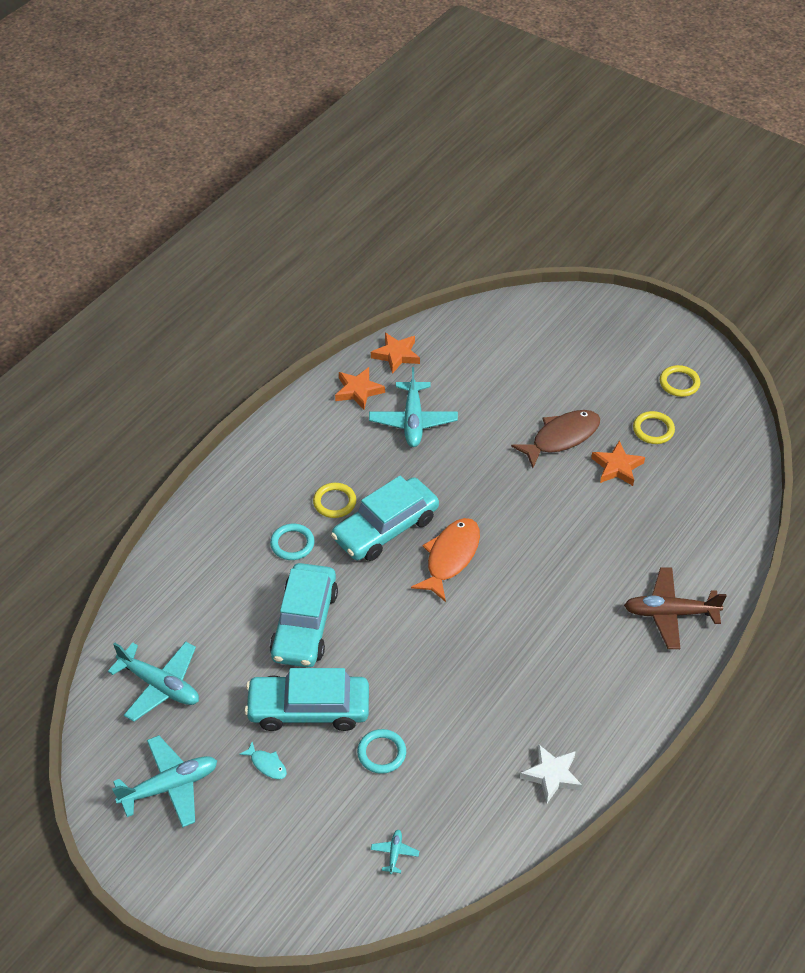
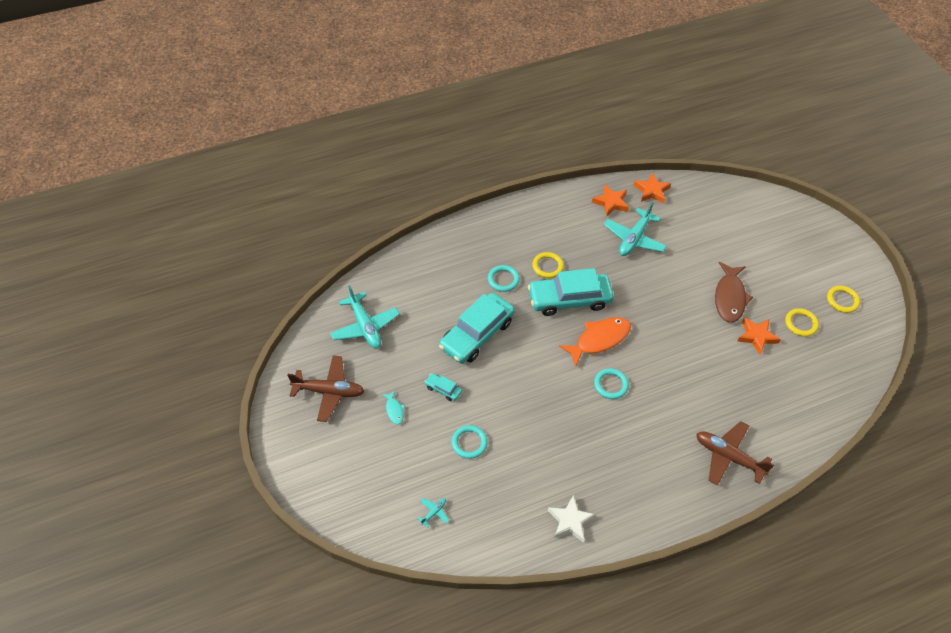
camera: 30 degrees right, 5 degrees up
turquoise plane [112,735,217,828] -> brown plane [287,356,364,422]
turquoise car [244,668,369,731] -> turquoise car [424,373,462,401], size x0.43
brown fish [511,410,600,468] -> brown fish turned 105 degrees clockwise [715,262,753,323]
none -> turquoise ring [594,368,629,399]

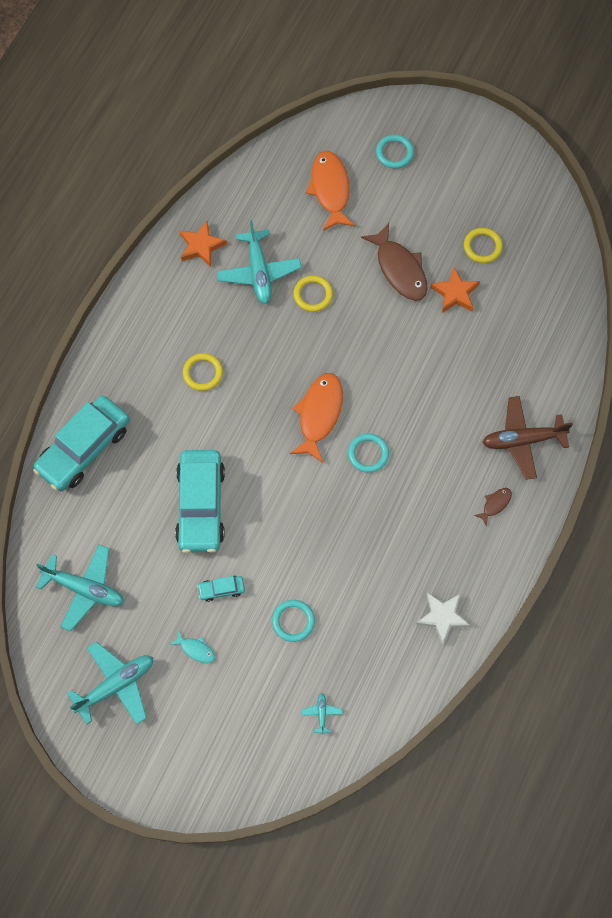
camera: 40 degrees left, 15 degrees up
brown plane [287,356,364,422] -> turquoise plane [67,641,153,724]
turquoise ring [488,265,520,292] -> turquoise ring moved to [376,135,414,169]
turquoise car [528,268,613,316] -> turquoise car moved to [33,395,130,491]
orange star [633,173,671,204] -> none
yellow ring [827,286,860,313] -> yellow ring moved to [293,275,333,312]
none -> orange fish [306,151,355,231]
none -> brown fish [474,488,512,526]

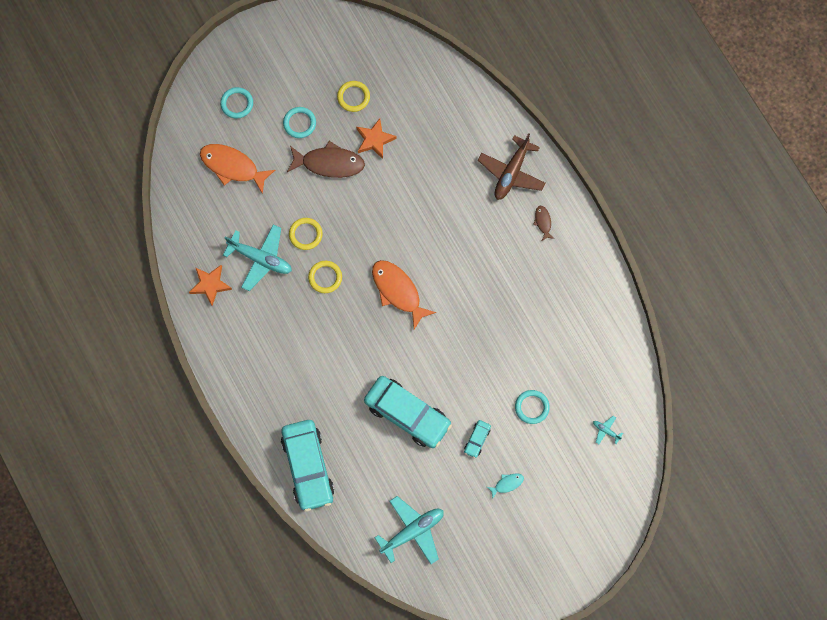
camera: 55 degrees left, 5 degrees up
turquoise plane [67,641,153,724] -> none
yellow ring [183,353,223,391] -> yellow ring moved to [308,261,342,293]
turquoise ring [348,433,389,473] -> turquoise ring moved to [283,107,316,138]
white star [416,592,470,645] -> none

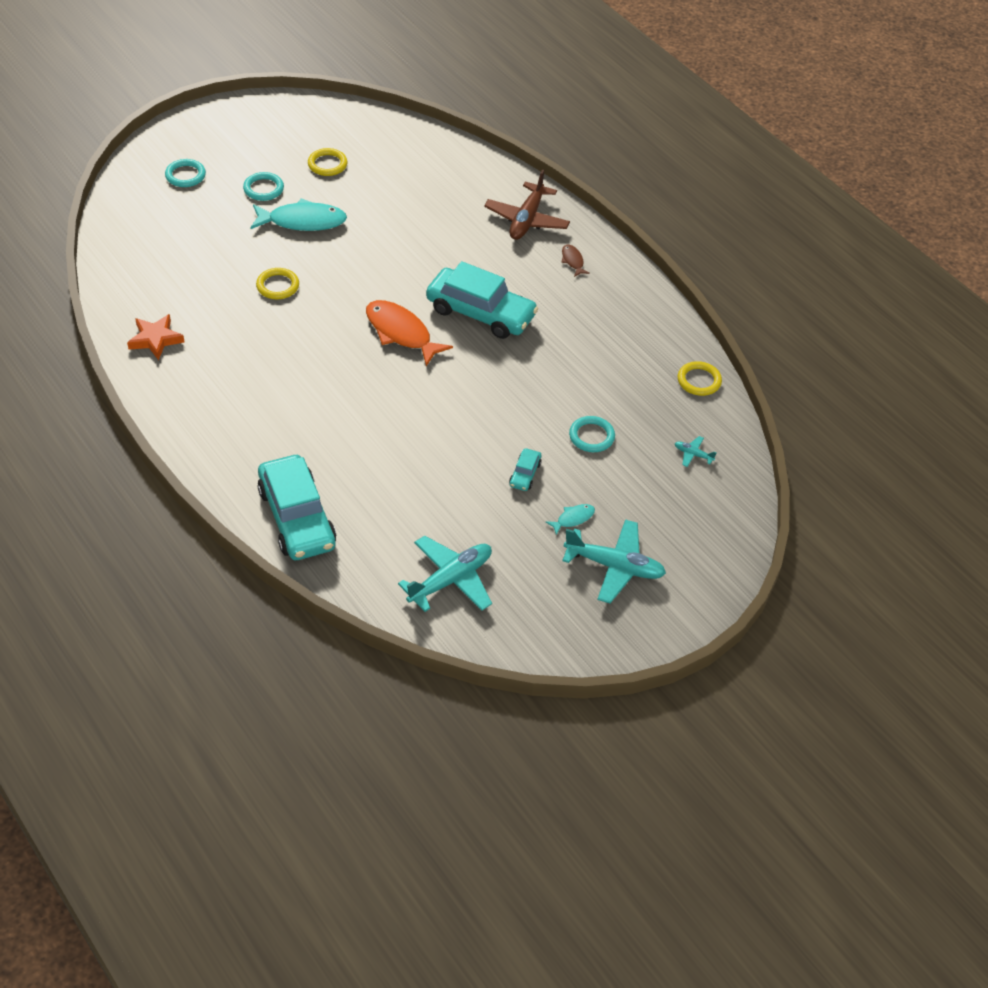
camera: 10 degrees left, 25 degrees down
orange fish [200,144,275,194] -> none
turquoise plane [223,224,292,291] -> turquoise plane moved to [562,519,666,603]
brown fish [287,141,365,178] -> turquoise fish [251,198,347,231]
yellow ring [308,261,342,293] -> yellow ring moved to [678,361,722,396]
orange star [356,118,397,159] -> none
turquoise car [364,376,452,448] -> turquoise car moved to [426,261,538,339]

